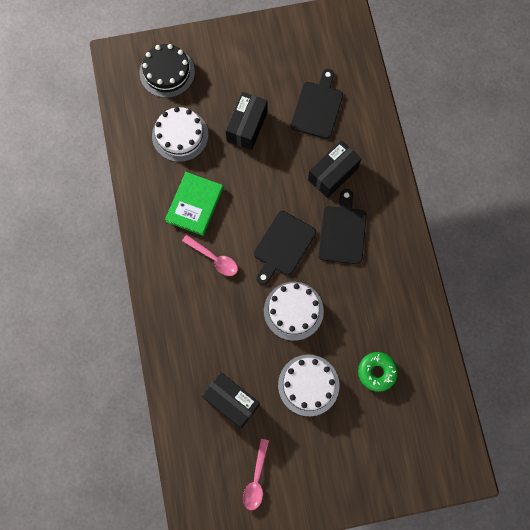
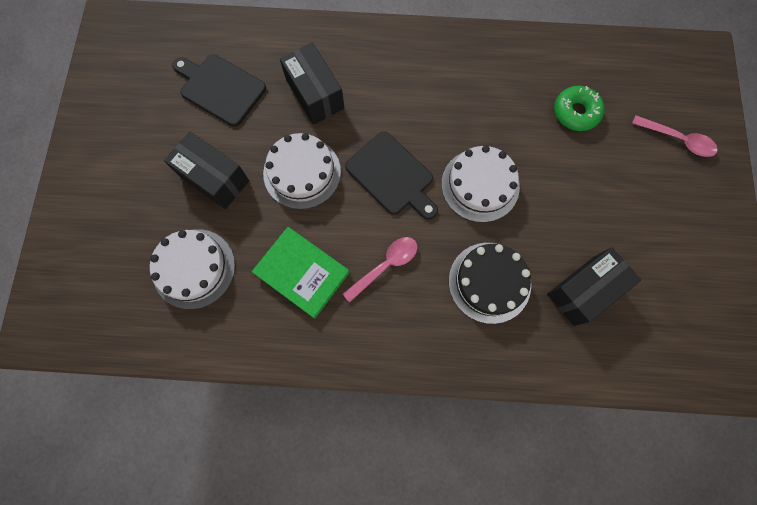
camera: 75 degrees left, 0 degrees up
black cake [140,44,195,98] -> black cake moved to [449,243,531,324]
pink spoon [243,439,269,510] -> pink spoon moved to [632,115,717,157]
white cake [278,355,339,416] -> white cake moved to [263,133,341,209]
black cutting board [318,189,367,264] -> none

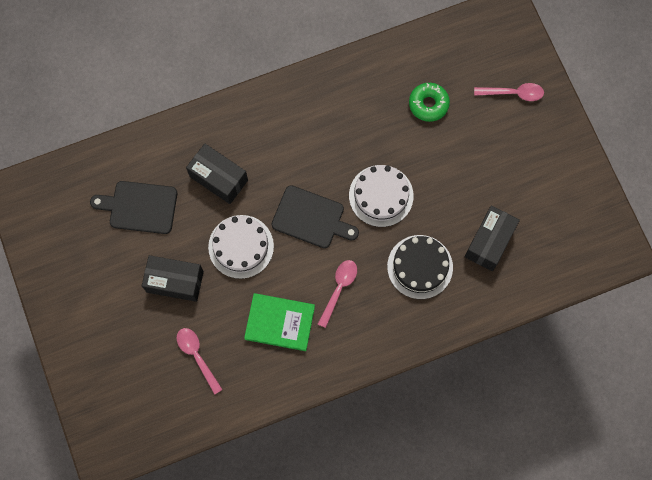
camera: 25 degrees left, 0 degrees up
white cake [150,229,235,309] -> pink spoon [177,328,223,395]

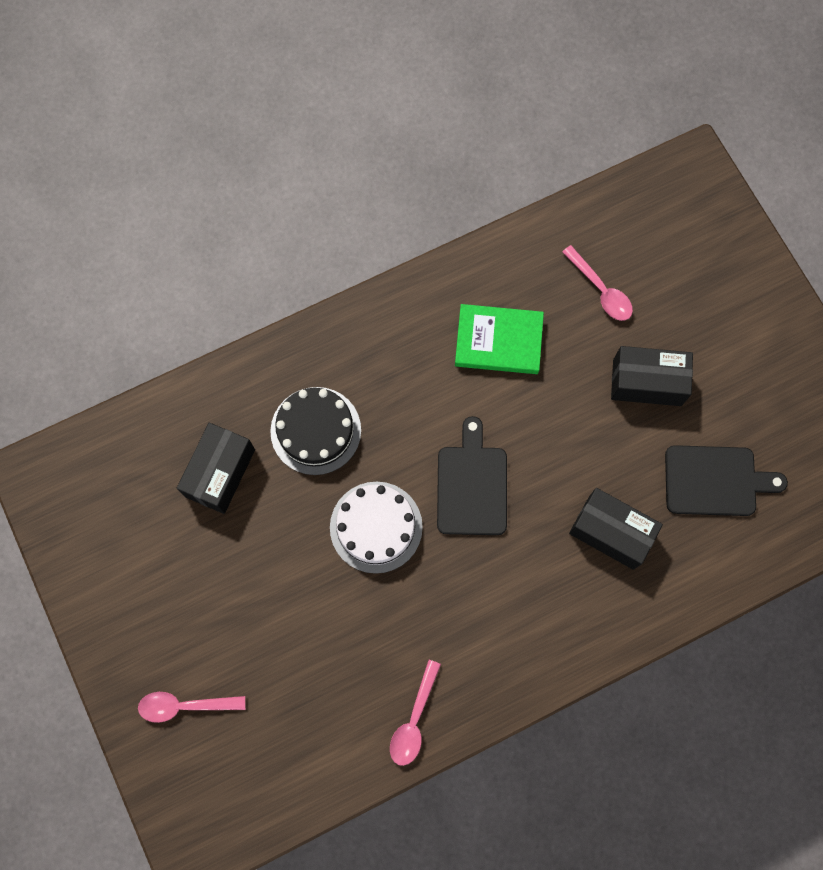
camera: 175 degrees right, 0 degrees up
white cake [208,215,274,279] -> none
black cutting board [272,185,359,248] -> black cutting board turned 75 degrees clockwise [437,416,507,535]
pink spoon [318,260,357,328] -> pink spoon moved to [390,660,441,766]
green donut [409,83,450,122] -> none

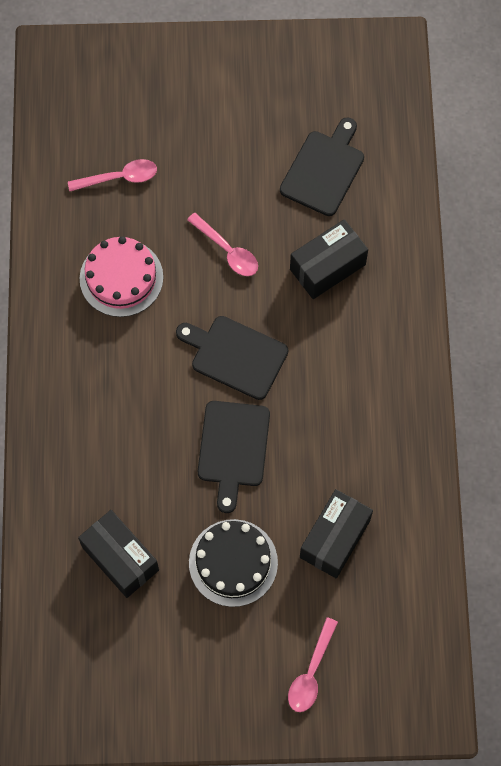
camera: 65 degrees left, 5 degrees down
black cake [270,387,361,475] -> black cake moved to [189,519,278,607]
white cake [330,482,423,574] -> black cutting board [198,401,270,513]
pink spoon [390,660,441,766] -> pink spoon moved to [187,213,258,276]
green book [455,304,544,374] -> pink cake [80,236,163,317]
black box [611,346,693,406] -> black box moved to [300,489,373,579]

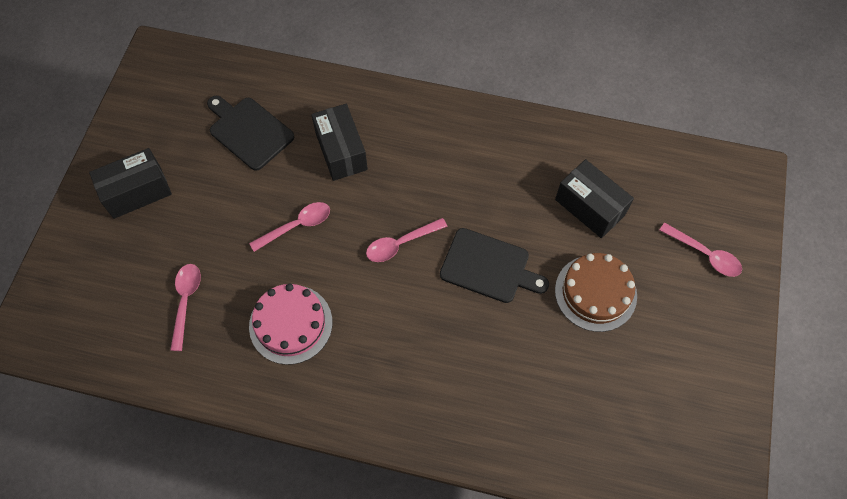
camera: 75 degrees left, 5 degrees down
black box [78,510,159,598] -> black box moved to [89,148,172,219]
black cutting board [176,316,288,400] -> pink spoon [366,218,448,262]
black cake [189,519,278,607] -> brown cake [555,253,637,332]

